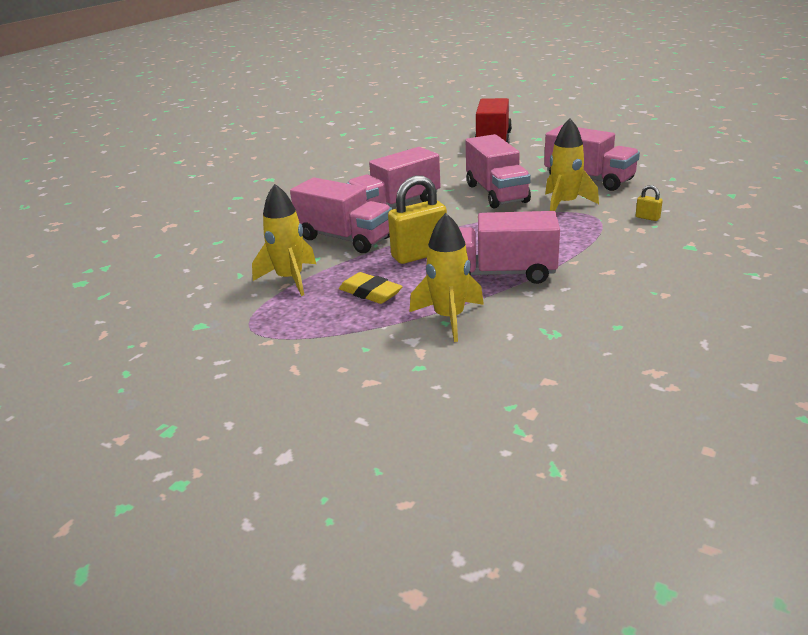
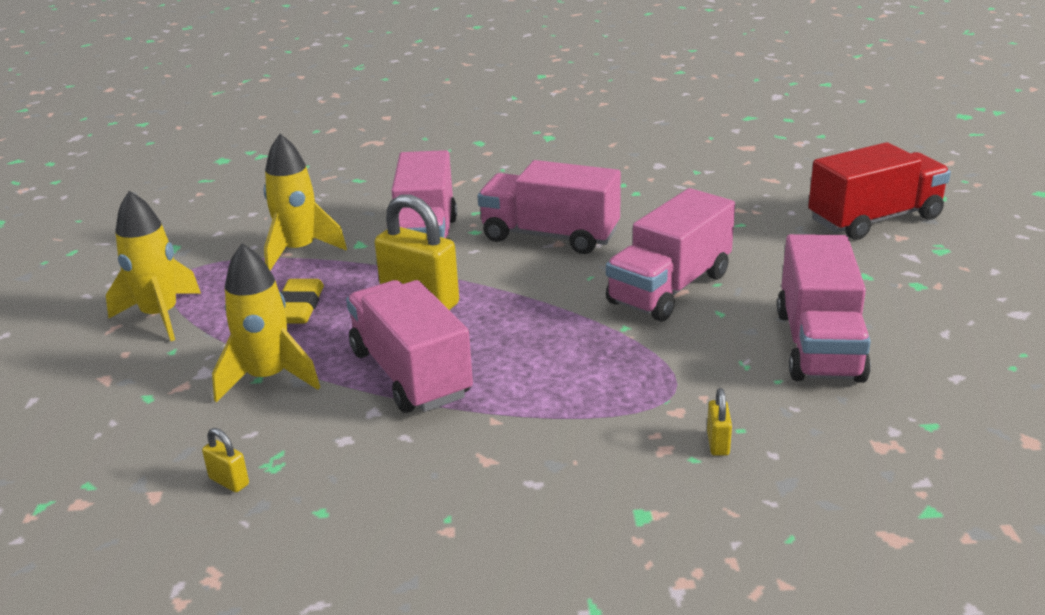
camera: 55 degrees right, 0 degrees up
yellow rocket [545,119,599,211] -> yellow rocket moved to [106,191,201,341]
none -> yellow padlock [202,428,249,492]

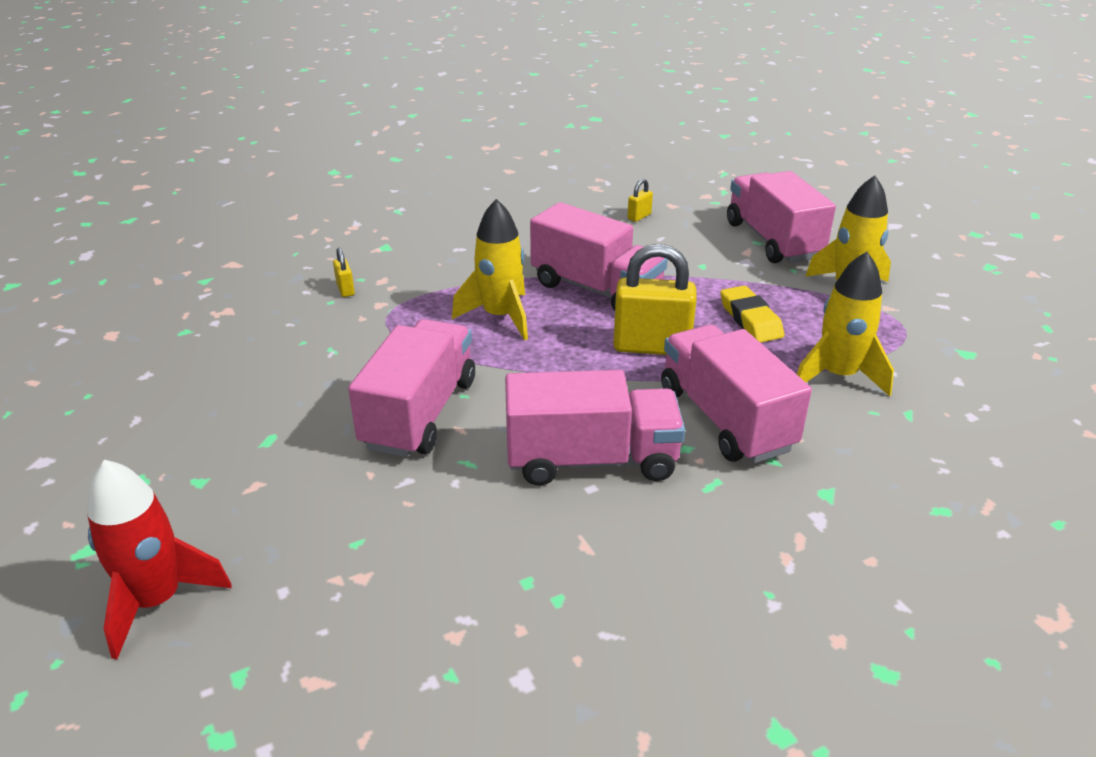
camera: 155 degrees right, 5 degrees up
yellow padlock [202,428,249,492] -> yellow padlock turned 60 degrees counterclockwise [628,179,653,222]
yellow rocket [212,243,320,403] -> yellow rocket moved to [452,199,528,340]
pink truck [777,234,871,383] -> pink truck moved to [727,171,836,263]
red truck [808,142,951,240] -> red rocket [87,459,232,659]

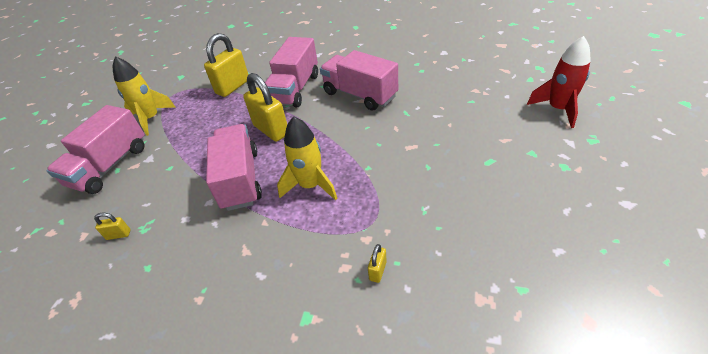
camera: 135 degrees left, 10 degrees up
pink truck [348,319,475,457] -> none
yellow eraser [720,286,784,343] -> none
yellow rocket [797,252,894,396] -> yellow padlock [204,33,249,97]

